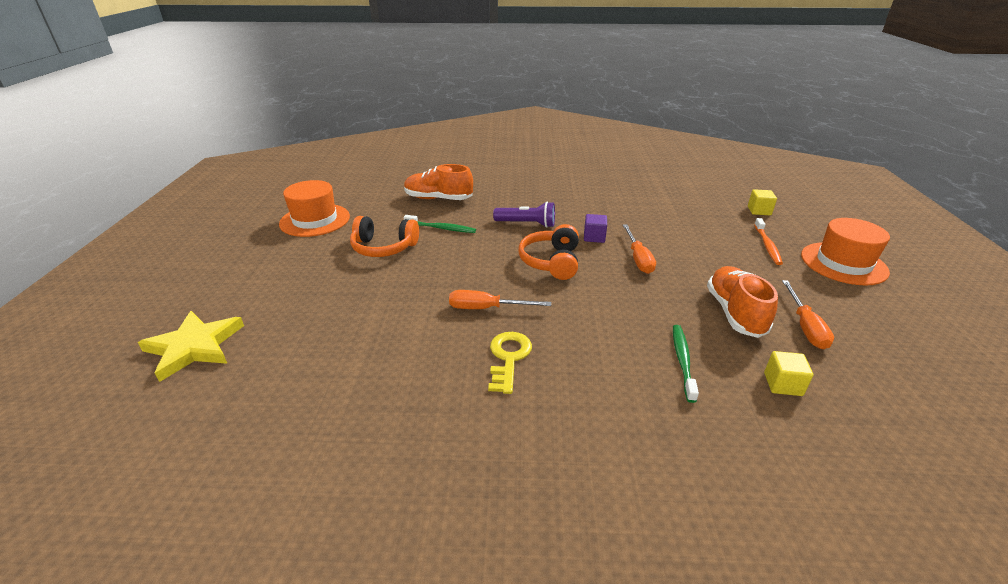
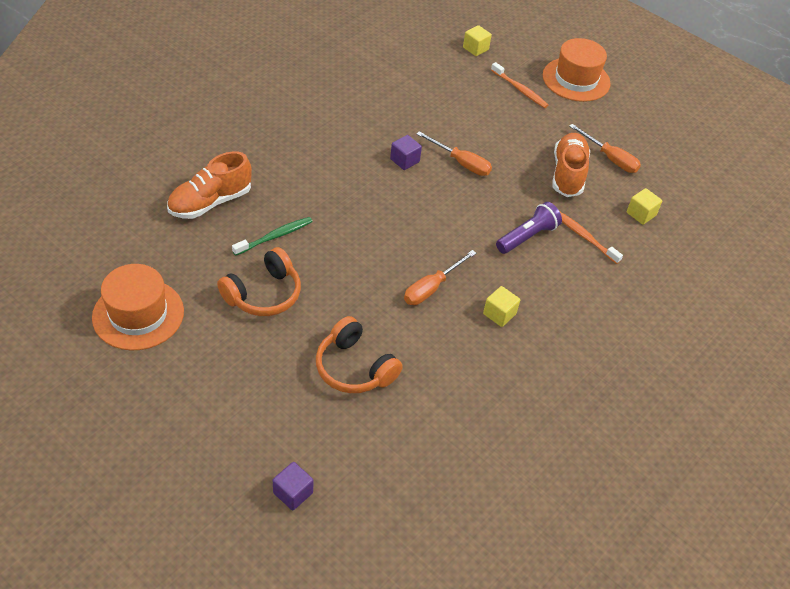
camera: 55 degrees left, 15 degrees up
yellow star [138,311,244,382] -> purple cube [273,462,314,511]
yellow key [488,332,532,394] -> yellow cube [483,286,520,327]
purple flashlight [493,201,555,228] -> purple flashlight moved to [496,202,562,254]
orange headphones [518,224,579,280] -> orange headphones moved to [316,316,403,393]
green toothbrush [673,325,699,403] -> orange toothbrush [560,212,623,264]
orange shoe [707,266,778,338] -> orange shoe turned 60 degrees clockwise [552,133,590,197]

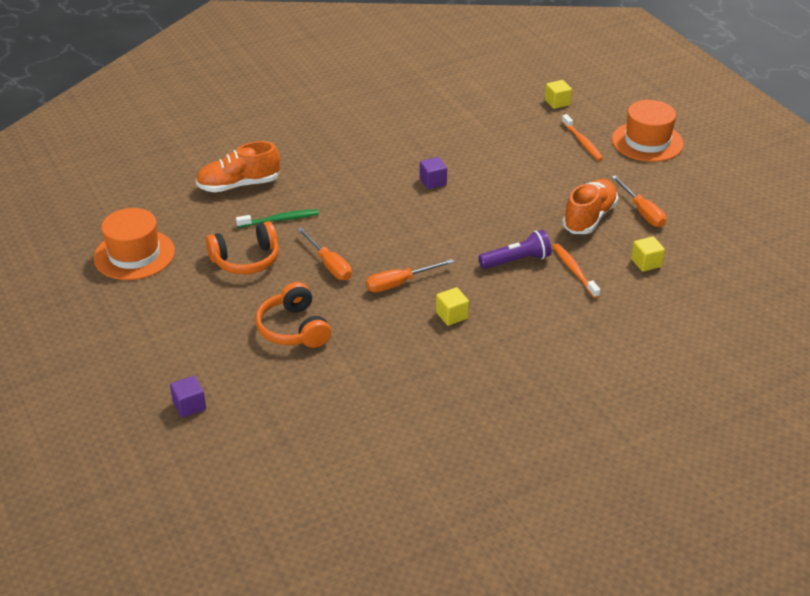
camera: 25 degrees right, 10 degrees down
orange screwdriver [417,131,492,176] -> orange screwdriver moved to [297,227,352,280]

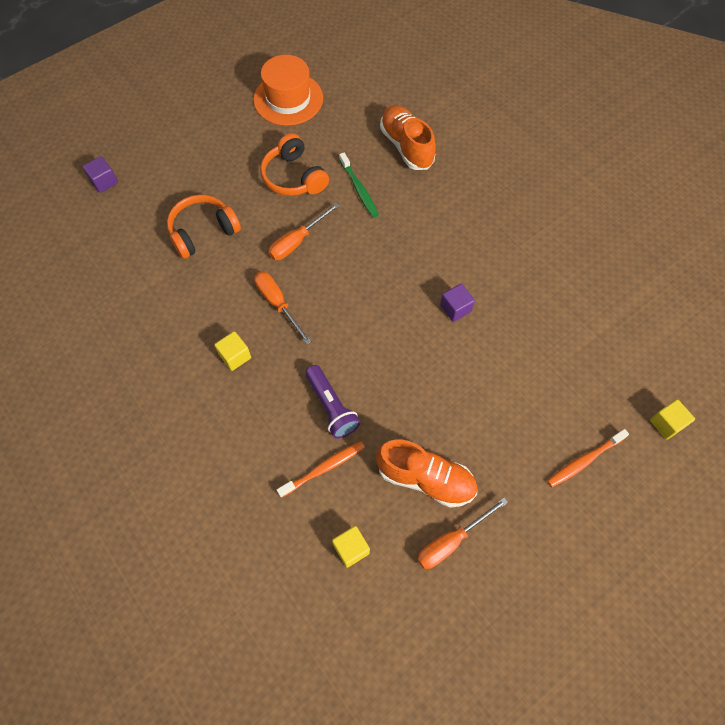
camera: 80 degrees right, 25 degrees up
orange hat [612,100,684,162] -> none

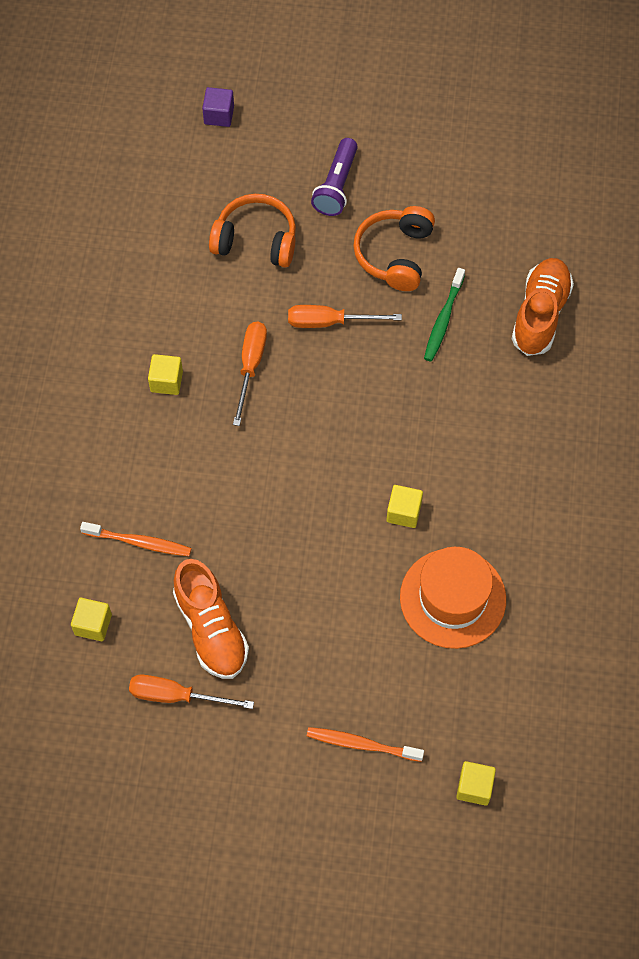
camera: 45 degrees right, 0 degrees up
orange hat [253,55,323,126] -> orange hat moved to [400,547,506,649]
purple flashlight [305,365,360,439] -> purple flashlight moved to [311,138,358,216]
purple cube [440,284,475,322] -> yellow cube [387,485,423,528]

